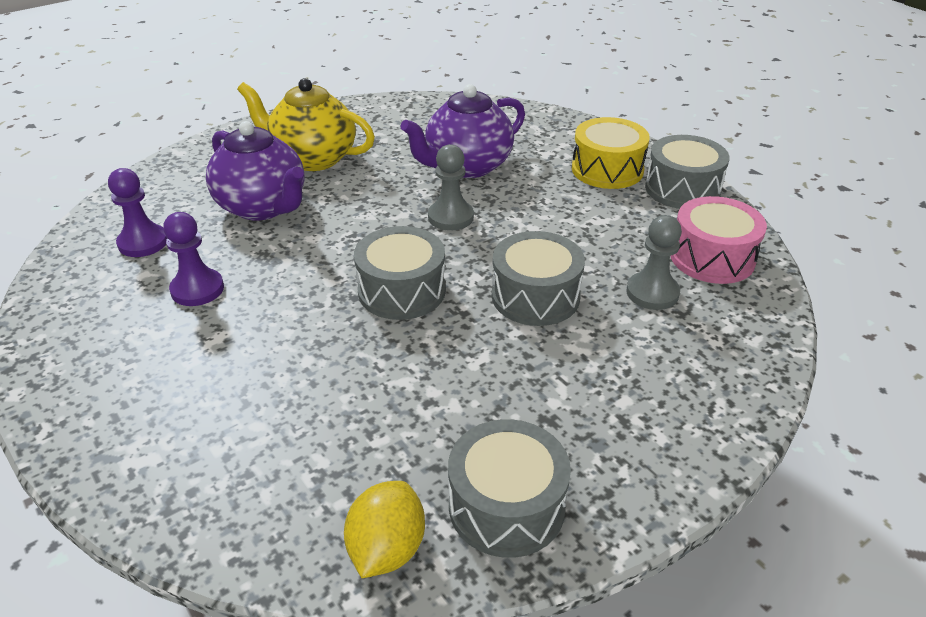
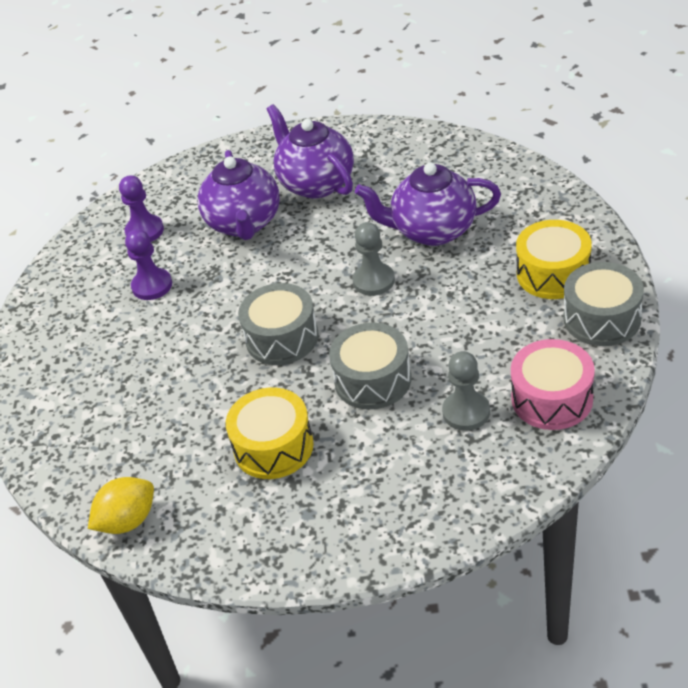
camera: 40 degrees right, 5 degrees up
yellow teapot [237,78,375,171] -> purple teapot [267,104,354,198]
grey drum [448,419,571,558] -> none
none -> yellow drum [226,388,314,479]

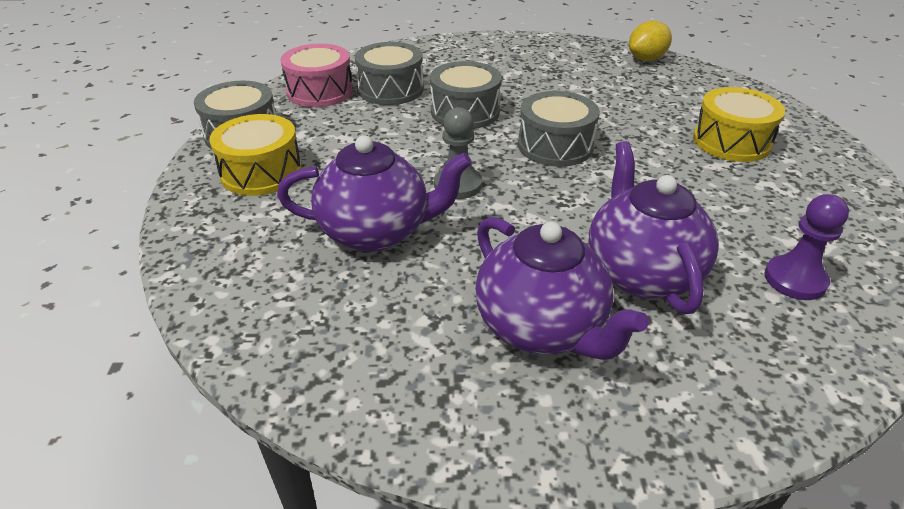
camera: 175 degrees right, 5 degrees down
purple pawn [125,229,172,300] -> none
yellow drum [226,388,314,479] -> yellow drum moved to [693,87,785,162]
grey pawn [442,351,490,431] -> grey drum [355,42,423,105]

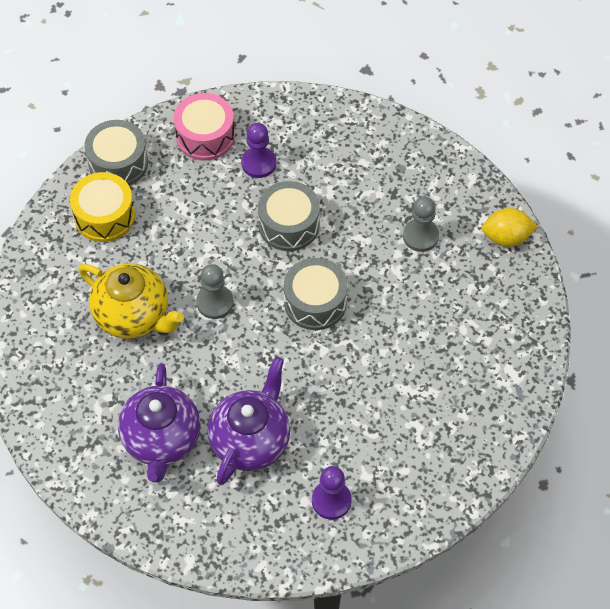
camera: 35 degrees right, 20 degrees up
purple teapot [277,135,472,252] -> yellow teapot [78,263,184,338]
grey drum [355,42,423,105] -> purple pawn [241,123,276,178]
yellow drum [693,87,785,162] -> none
none -> grey pawn [403,197,439,252]

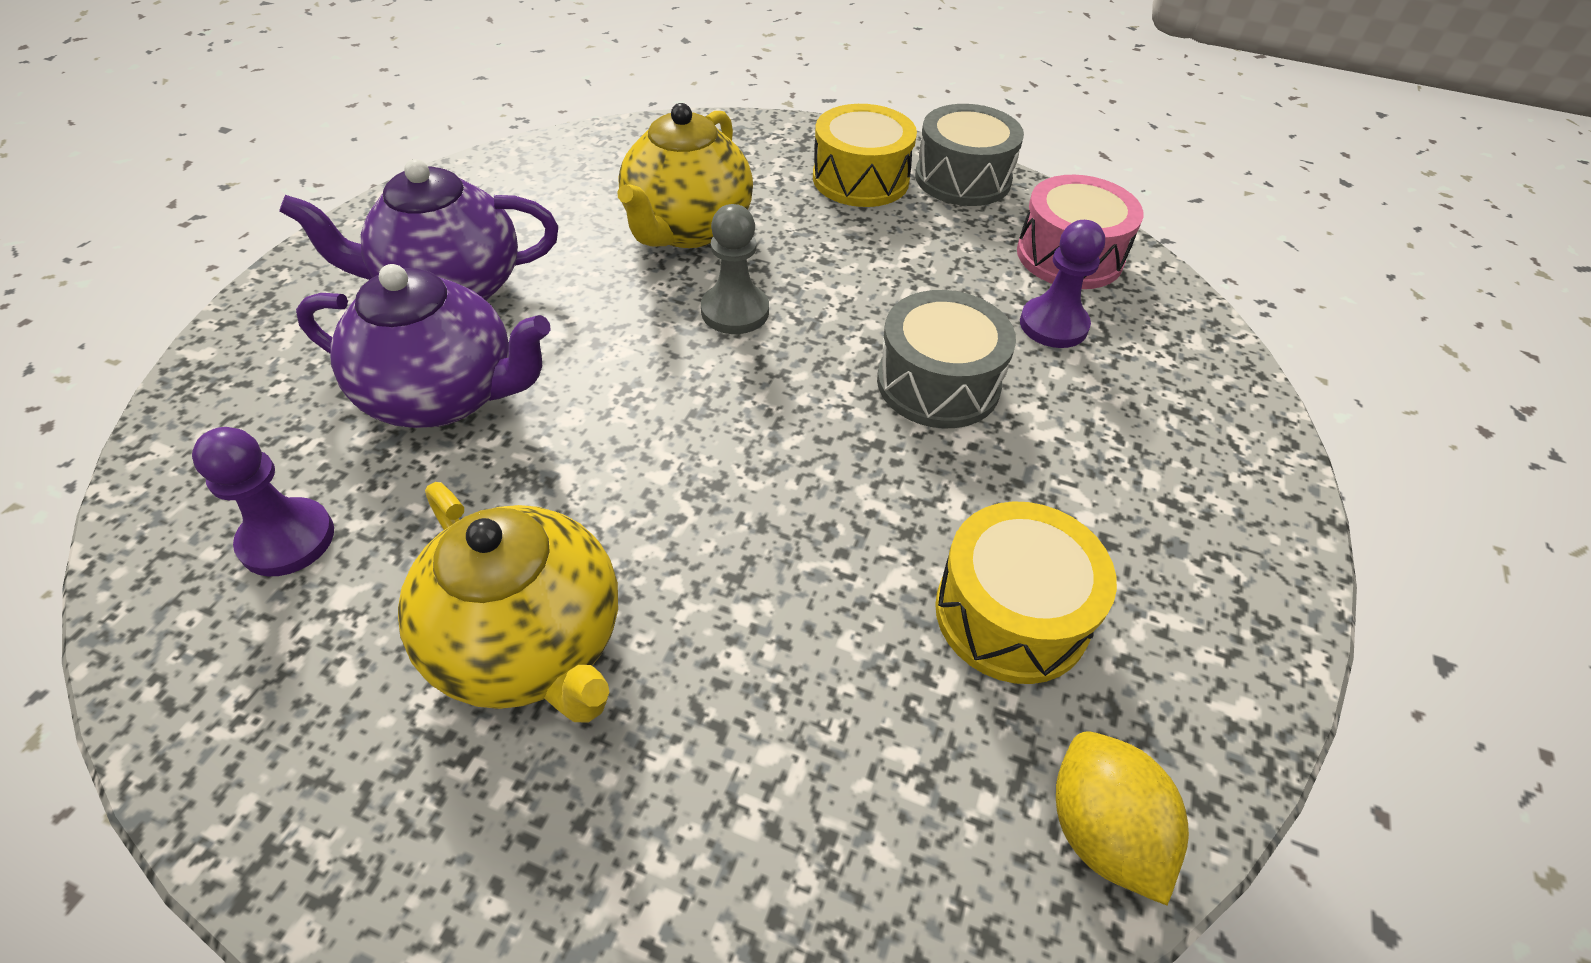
camera: 75 degrees right, 10 degrees down
grey drum [284,258,348,330] -> none
grey pawn [403,197,439,252] -> yellow drum [935,501,1117,684]
none -> yellow teapot [398,482,618,722]

